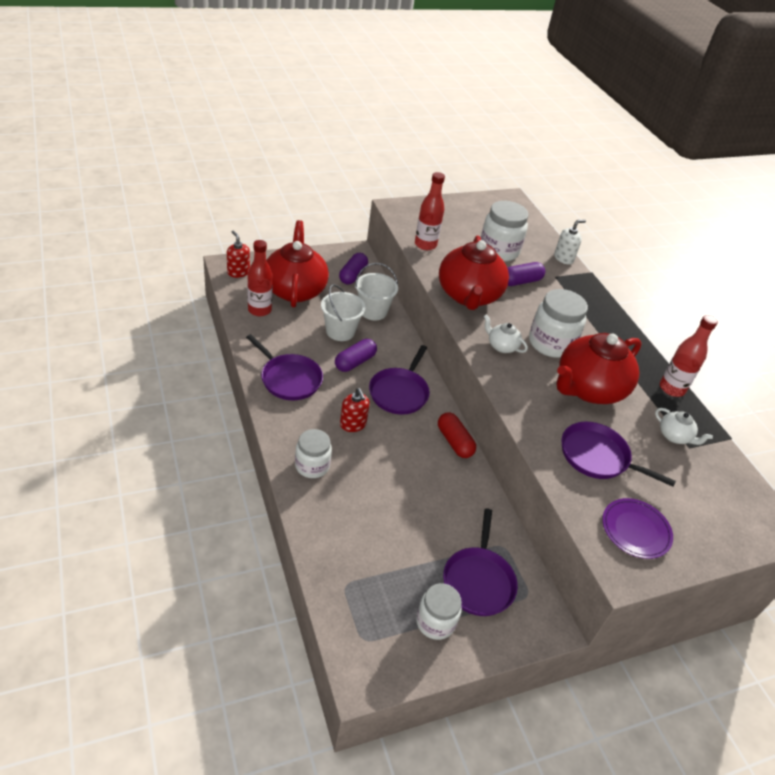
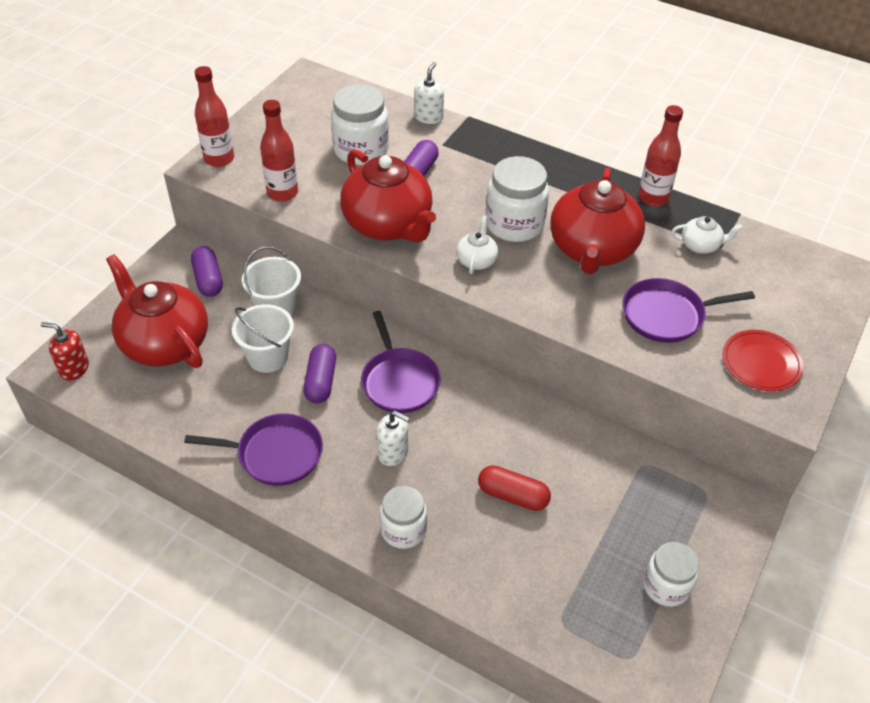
camera: 35 degrees left, 5 degrees up
red bottle [247,240,272,316] -> red bottle moved to [195,66,234,167]
red soap dispenser [340,388,370,432] -> white soap dispenser [377,411,410,466]
red capsule [438,412,476,458] -> red capsule moved to [478,465,551,511]
purple pan [443,509,518,616] -> none
white teapot [484,314,528,353] -> white teapot turned 105 degrees clockwise [456,215,498,274]
purple plate [602,498,673,559] -> red plate [722,330,804,391]

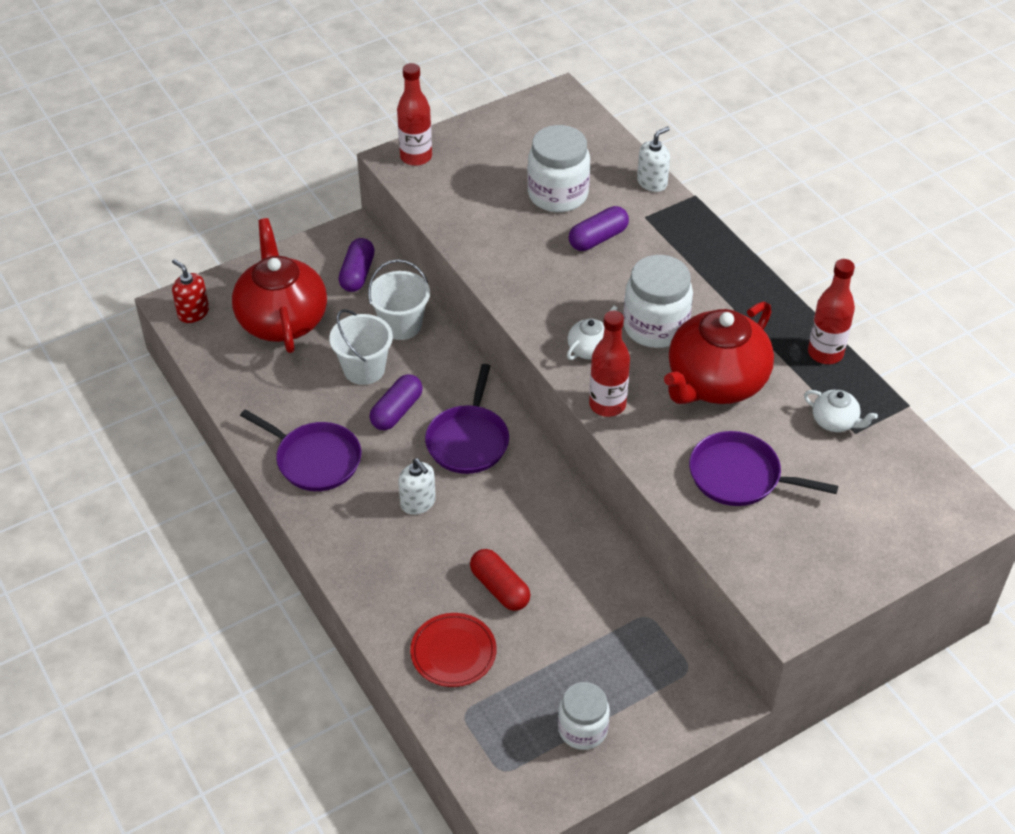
camera: 30 degrees right, 0 degrees up
red bottle [260,100,298,202] -> red bottle moved to [589,311,630,417]
red teapot [340,149,436,242] -> none
white jar [380,486,427,549] -> none
red plate [722,330,804,391] -> red plate moved to [410,613,497,687]

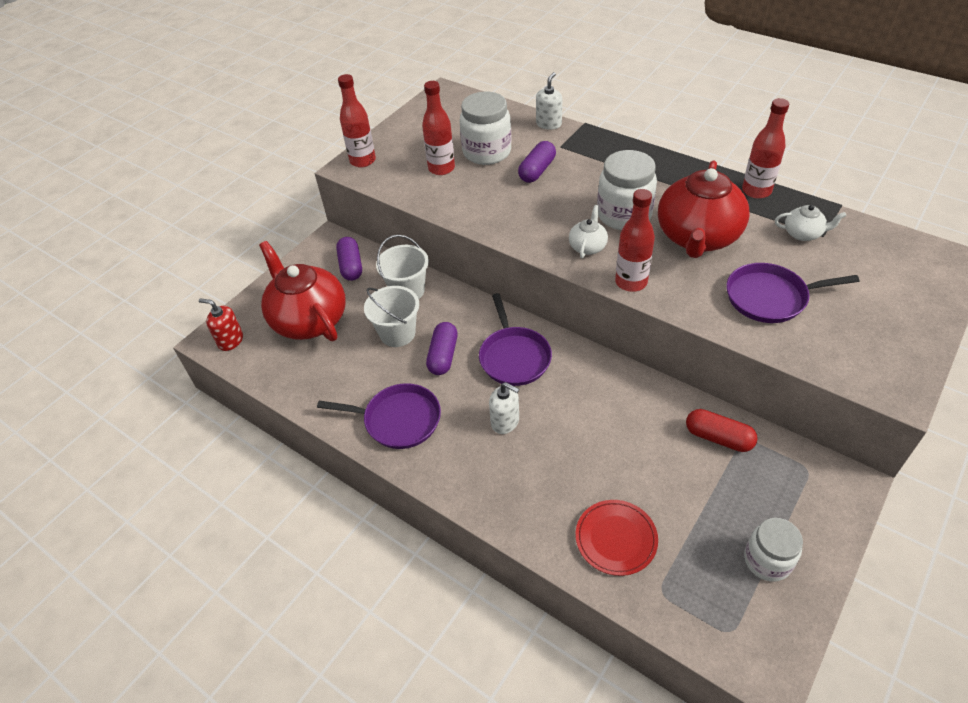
camera: 20 degrees left, 0 degrees up
red capsule [470,549,531,611] -> red capsule moved to [686,409,758,452]
none -> red bottle [422,81,455,175]

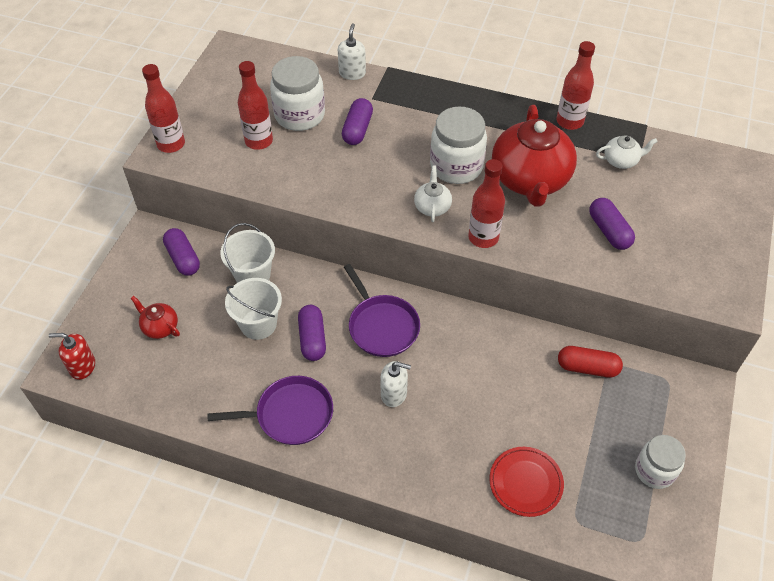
camera: 20 degrees left, 5 degrees up
red teapot [259,241,346,341] -> red teapot [131,296,180,339], size x0.45
purple pan [726,263,859,323] -> purple capsule [589,198,635,250]

